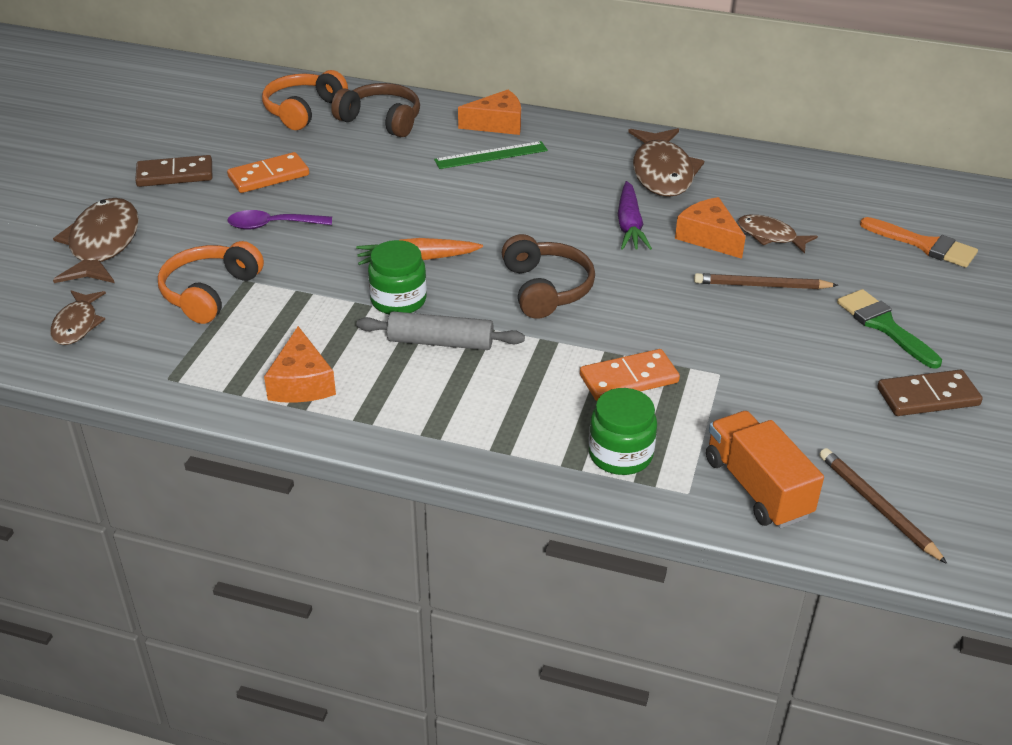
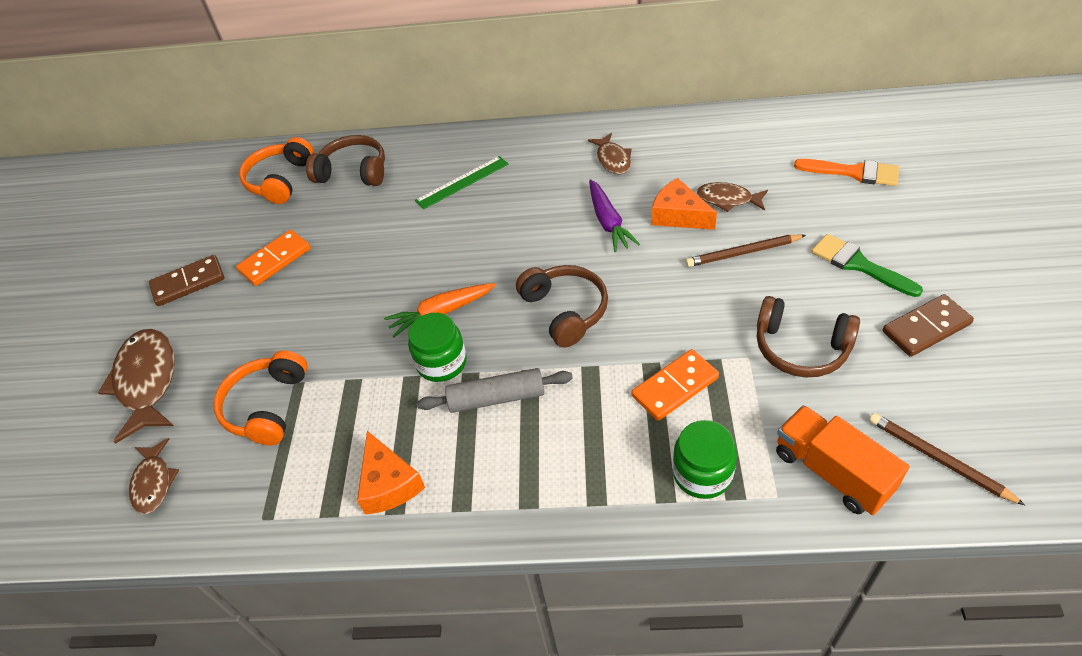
camera: 10 degrees left, 10 degrees up
purple spoon [227,210,332,230] -> none
orange cheese [458,90,521,135] -> none
brown fish [628,128,704,197] -> brown fish [588,133,632,174], size x0.58
none -> brown headphones [757,296,860,377]

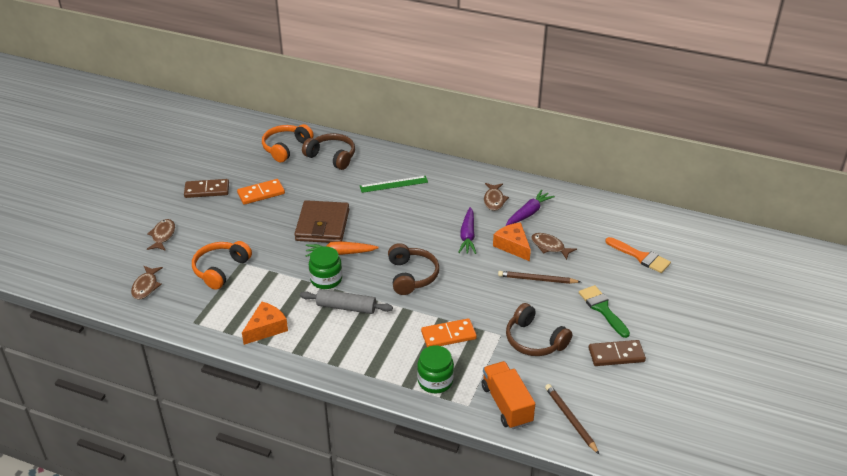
camera: 15 degrees right, 10 degrees down
brown fish [98,329,175,444] -> brown fish [147,219,175,251], size x0.58
orange cheese [357,431,425,514] -> orange cheese turned 135 degrees counterclockwise [242,302,288,345]
none -> brown wallet [294,200,349,243]
none -> purple carrot [506,190,555,226]

